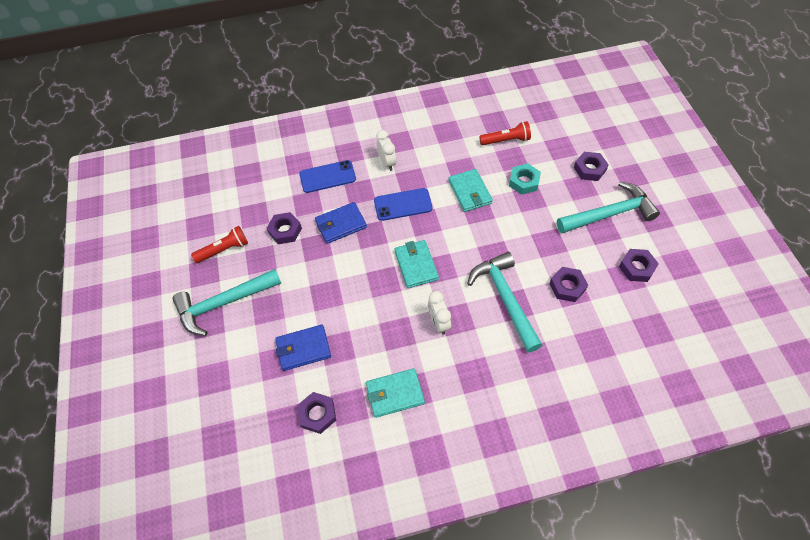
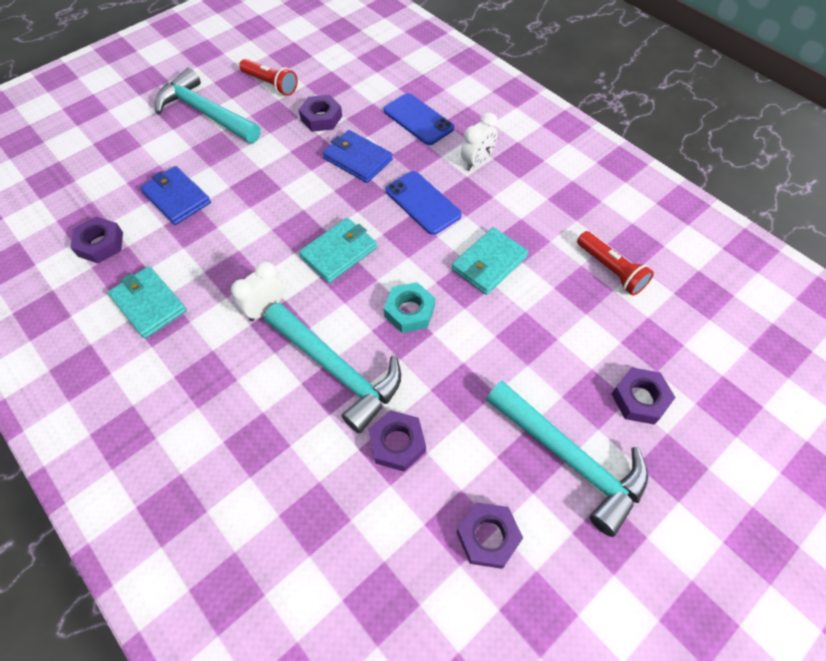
camera: 60 degrees right, 0 degrees up
turquoise hammer [467,252,542,352] -> turquoise hammer turned 90 degrees clockwise [264,302,401,433]
turquoise nut [509,164,541,195] -> turquoise nut moved to [384,282,435,333]

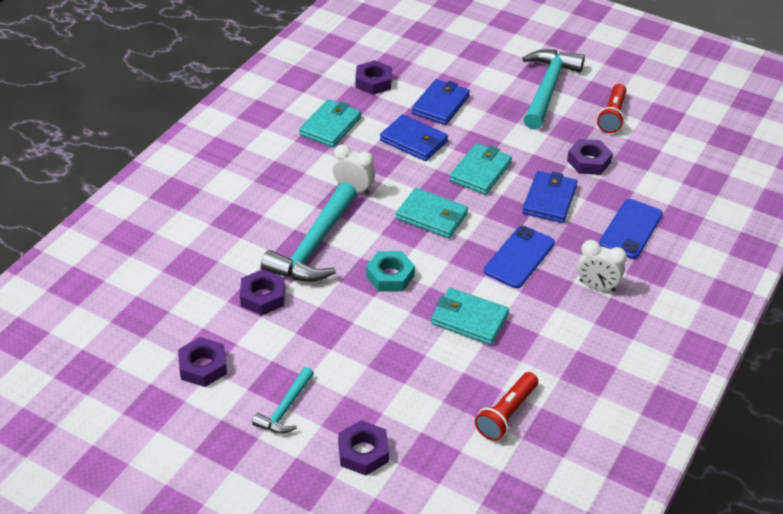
camera: 70 degrees right, 15 degrees down
turquoise hammer [486,381,648,537] -> turquoise hammer [252,367,314,434], size x0.53
none -> blue wallet [380,114,448,161]
none -> turquoise wallet [449,143,512,195]

